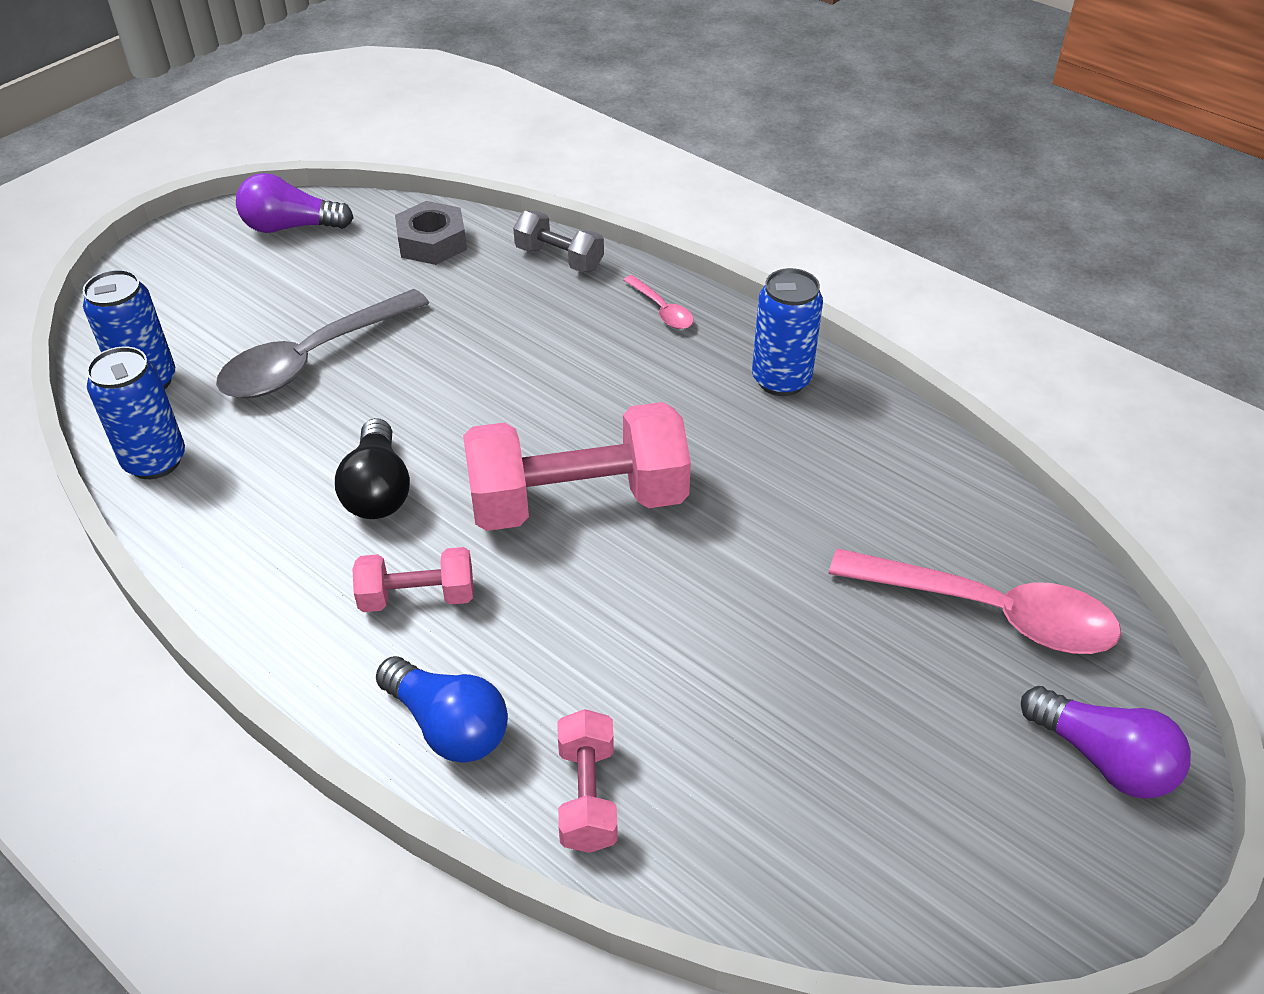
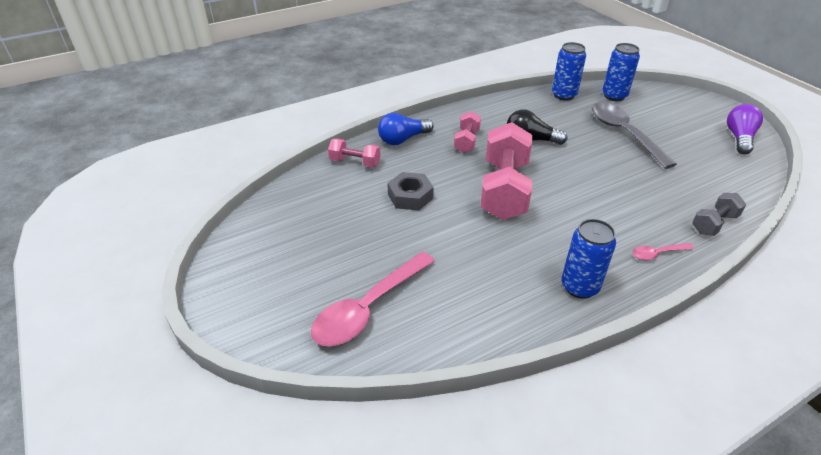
camera: 110 degrees right, 5 degrees down
grey nut [395,201,467,265] -> grey nut moved to [388,172,434,211]
purple light bulb [1021,686,1191,799] -> none

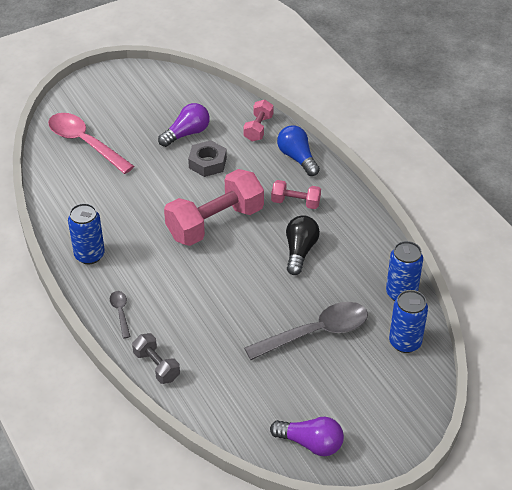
camera: 90 degrees right, 5 degrees up
pink dumbbell [480,122,532,220] -> pink dumbbell turned 45 degrees counterclockwise [164,169,264,246]
pink spoon [632,243,694,260] -> grey spoon [110,291,131,339]
none -> purple light bulb [158,103,210,147]

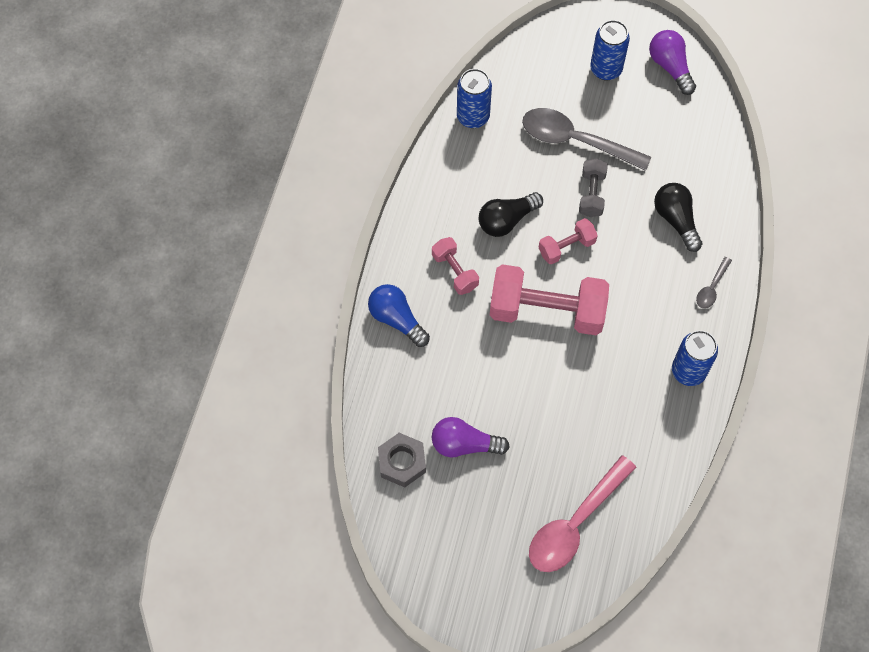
camera: 135 degrees left, 20 degrees up
pink spoon [48,113,134,174] -> pink spoon turned 45 degrees clockwise [529,455,637,572]
grey dumbbell [132,333,180,384] -> grey dumbbell moved to [579,158,608,217]
grey nut [188,140,227,177] -> grey nut moved to [378,433,426,487]
pink dumbbell [243,100,274,141] -> pink dumbbell moved to [538,218,598,264]
blue light bulb [277,125,320,176] -> blue light bulb turned 120 degrees clockwise [368,284,430,347]
blue can [389,290,428,353] -> blue can moved to [590,20,630,80]
none -> black light bulb [654,183,702,252]

